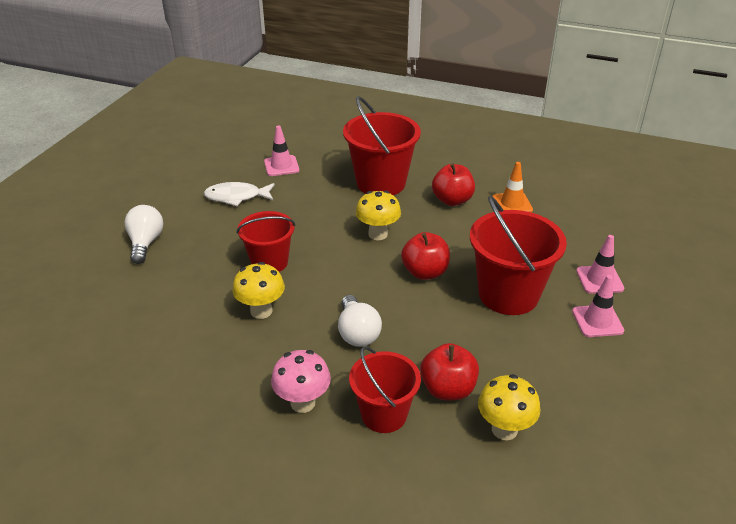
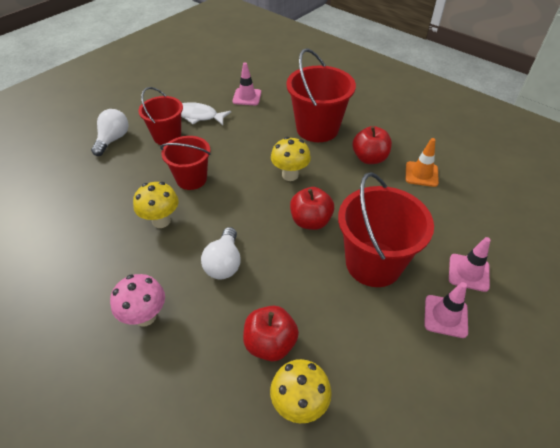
camera: 20 degrees right, 10 degrees up
red bucket [349,346,421,433] -> red bucket moved to [138,87,183,145]

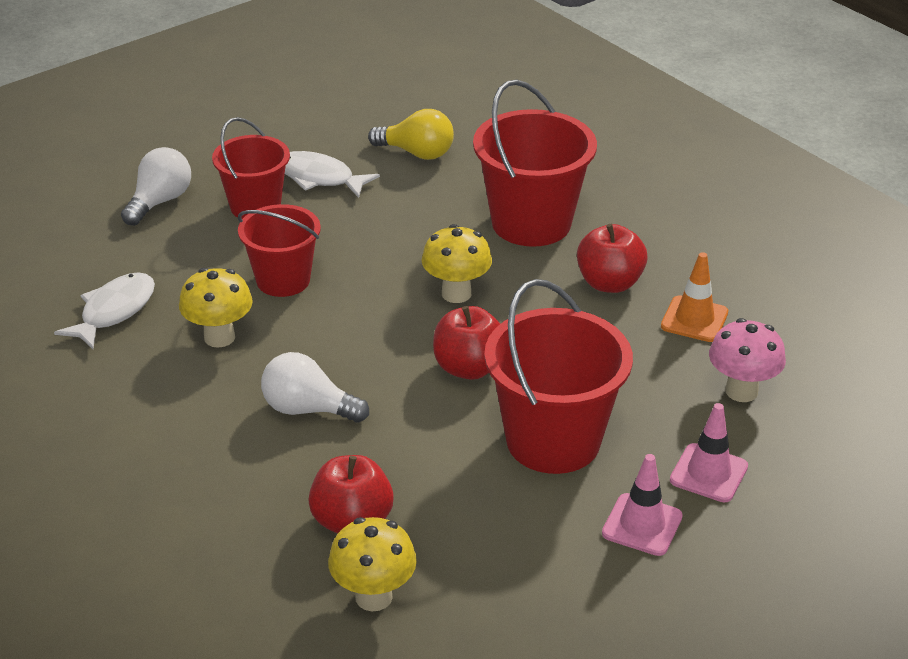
camera: 10 degrees right, 10 degrees down
pink mushroom [110,274,165,327] -> pink mushroom moved to [709,318,786,402]
white light bulb [201,227,241,279] -> white light bulb turned 90 degrees clockwise [261,352,369,423]
pink traffic cone [232,62,261,105] -> yellow light bulb [368,109,454,160]
none -> white fish [54,272,155,349]

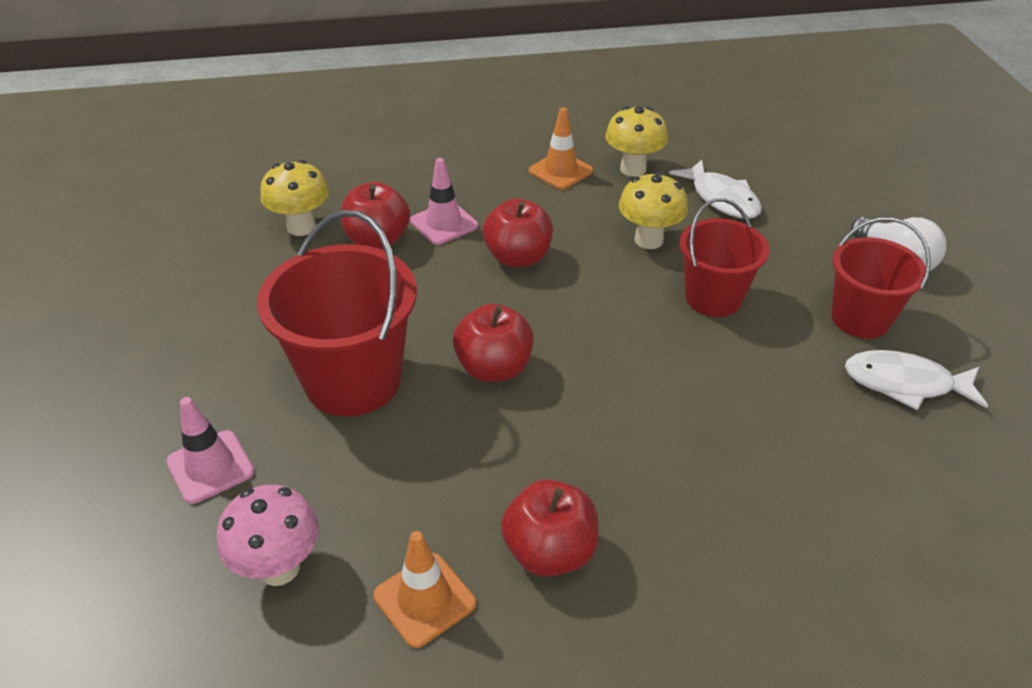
camera: 120 degrees right, 5 degrees up
white light bulb [261,352,369,423] -> red apple [483,198,553,268]
white fish [285,151,380,198] -> white fish turned 135 degrees counterclockwise [845,350,988,410]
yellow light bulb [368,109,454,160] -> none
yellow mushroom [422,224,492,303] -> yellow mushroom moved to [605,106,668,177]
red bucket [473,80,597,247] -> none
pink traffic cone [602,454,683,556] -> pink traffic cone moved to [410,158,478,245]
none -> orange traffic cone [529,107,593,190]

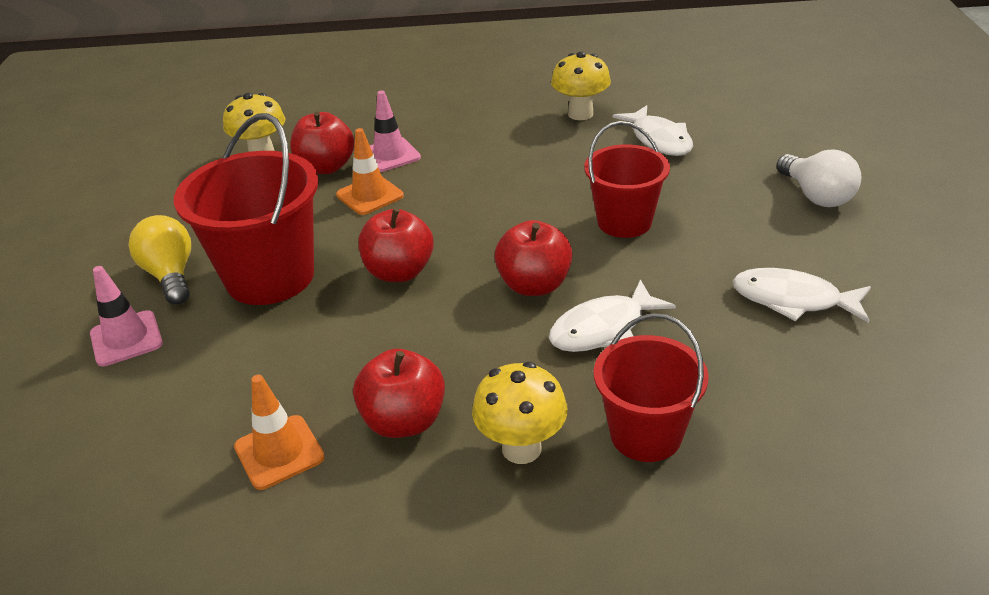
camera: 10 degrees right, 5 degrees down
pink mushroom [217,485,319,586] -> none
red apple [483,198,553,268] -> red apple moved to [494,220,573,296]
orange traffic cone [529,107,593,190] -> orange traffic cone moved to [336,128,404,215]
yellow mushroom [619,172,688,249] -> yellow mushroom moved to [472,362,568,464]
red bucket [831,217,931,339] -> red bucket moved to [594,313,709,462]
none -> yellow light bulb [128,215,191,305]
none -> white fish [549,280,676,352]

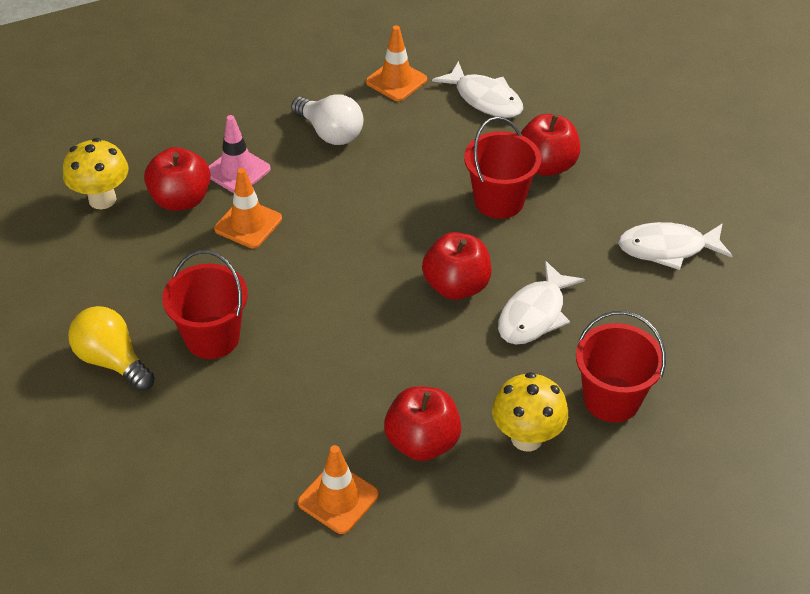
camera: 25 degrees left, 10 degrees up
pink traffic cone [90,266,163,366] -> none
red bucket [174,113,319,305] -> red bucket [162,250,248,359], size x0.64
red apple [358,208,434,282] -> red apple moved to [521,114,580,176]
yellow mushroom [551,52,611,120] -> orange traffic cone [366,25,427,101]
white light bulb [777,149,862,207] -> white light bulb moved to [291,94,363,145]

